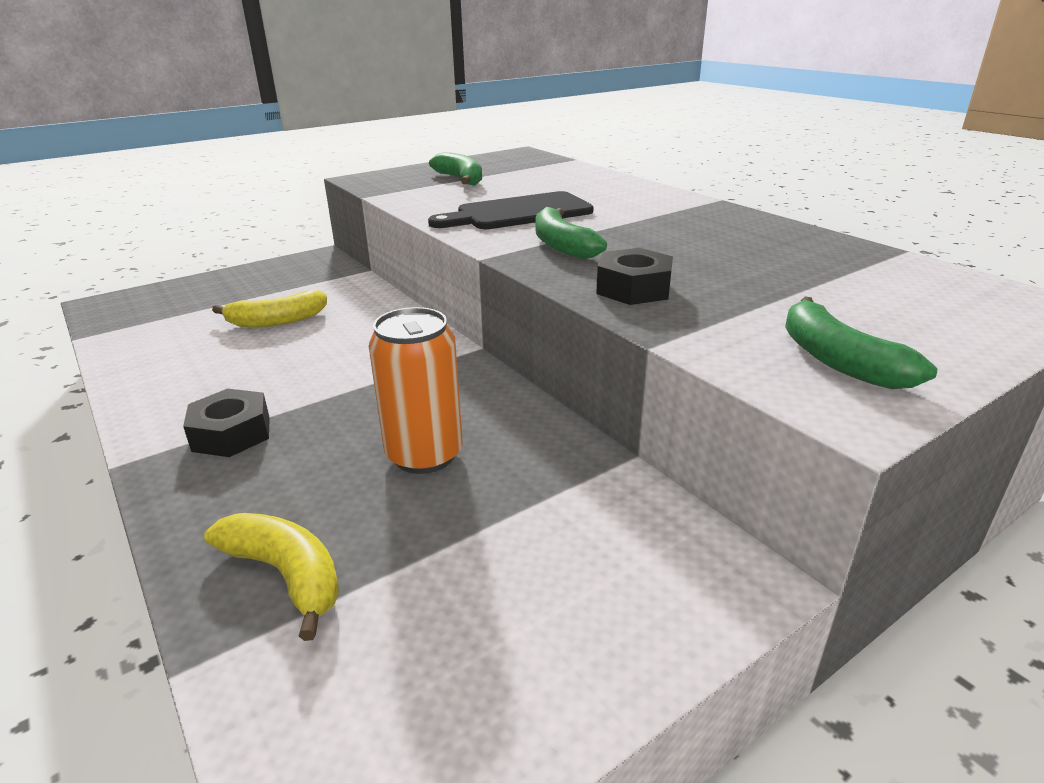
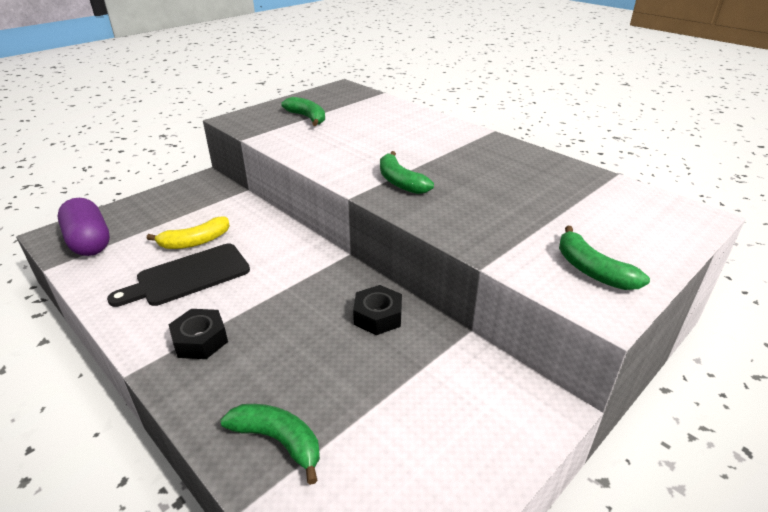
camera: 10 degrees left, 5 degrees up
yellow banana [204,513,340,641] -> green banana [221,404,320,485]
orange can [369,307,463,474] -> none
black cutting board [428,191,594,229] -> black cutting board moved to [107,244,250,307]
black nut [596,248,673,305] -> black nut moved to [353,285,402,335]
none -> purple capsule [58,198,110,256]

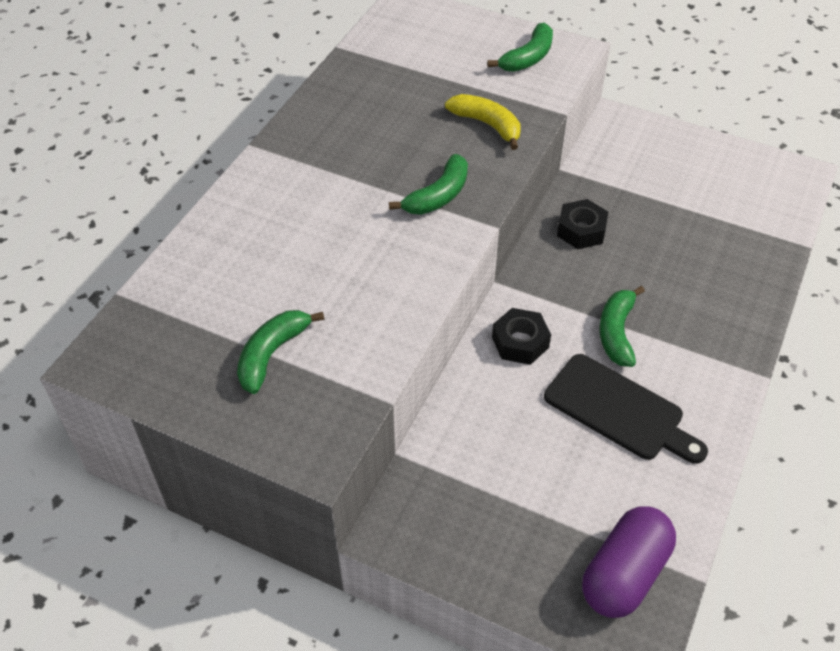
camera: 110 degrees left, 15 degrees up
yellow banana [147,216,230,249] -> yellow banana moved to [445,94,520,150]
black nut [168,309,228,359] -> black nut moved to [492,308,551,365]
green banana [221,404,320,485] -> green banana moved to [599,286,645,367]

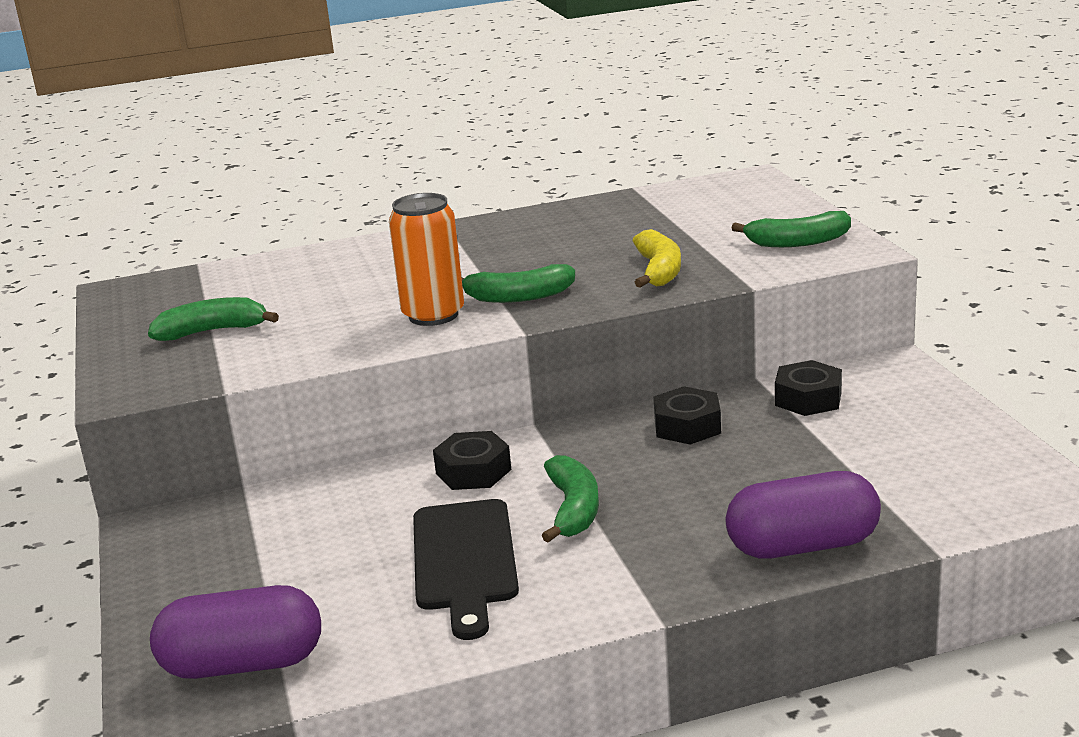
camera: 50 degrees right, 25 degrees down
green banana [599,286,645,367] -> green banana turned 120 degrees clockwise [542,455,599,543]
none -> orange can [389,193,464,326]
none -> purple capsule [725,471,881,559]
none -> black nut [775,360,842,416]

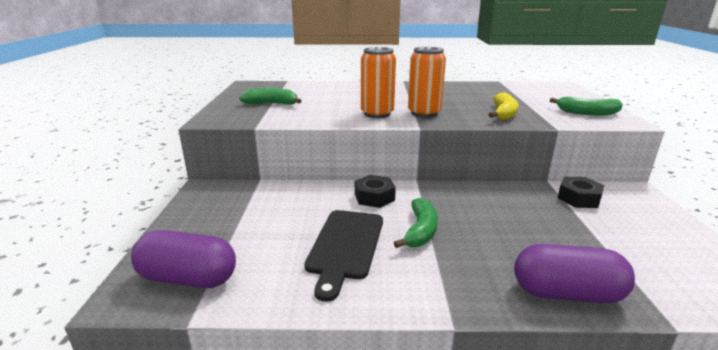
camera: 15 degrees right, 0 degrees up
green banana [461,264,575,303] -> orange can [408,47,446,117]
black nut [654,386,721,445] -> none

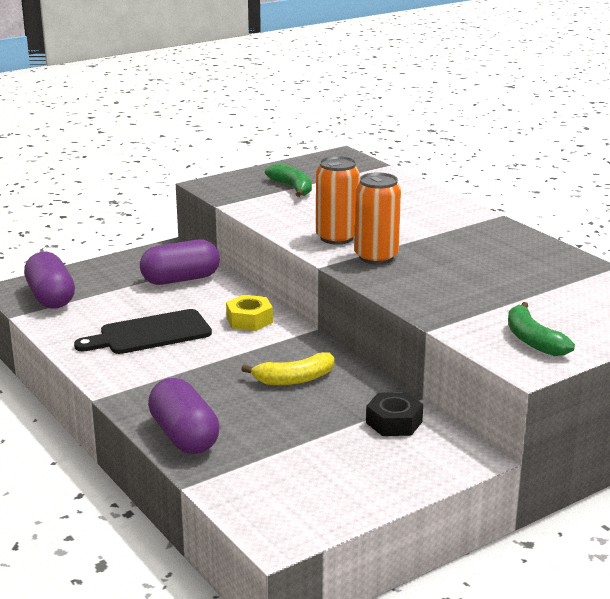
camera: 55 degrees right, 0 degrees up
black nut [355,175,396,208] -> yellow nut [226,294,273,331]
green banana [394,198,438,248] -> none
yellow banana [489,92,518,120] -> yellow banana moved to [241,352,335,385]
none -> purple capsule [140,240,220,285]

